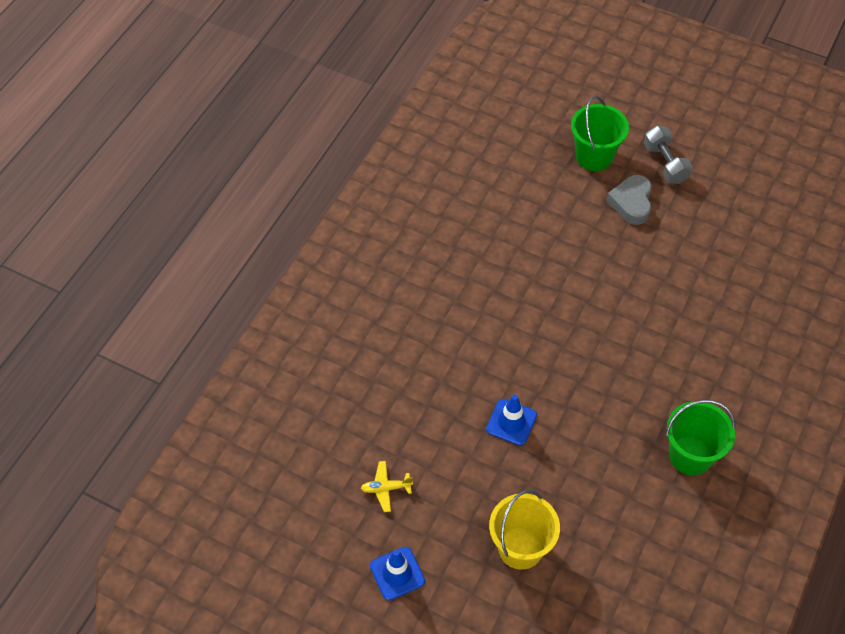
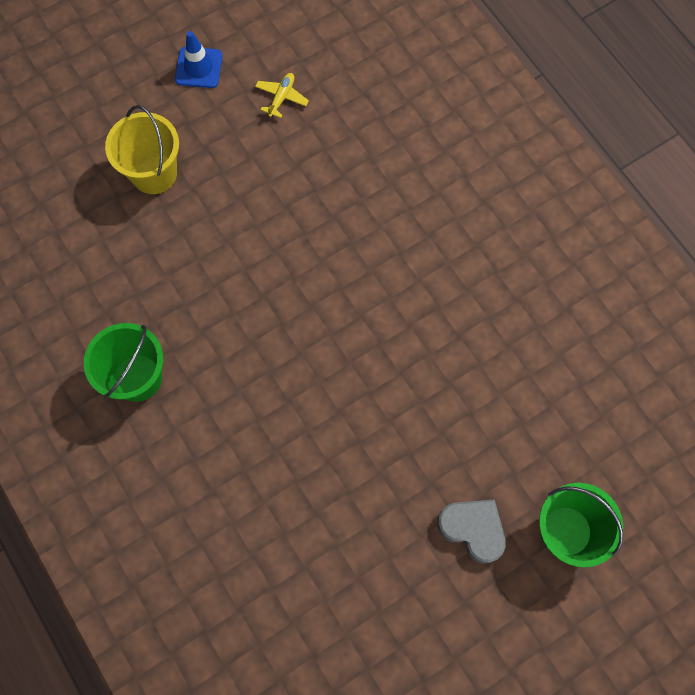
camera: 120 degrees right, 15 degrees up
blue traffic cone [486,394,537,446] -> none
grey dumbbell [644,126,693,184] -> none

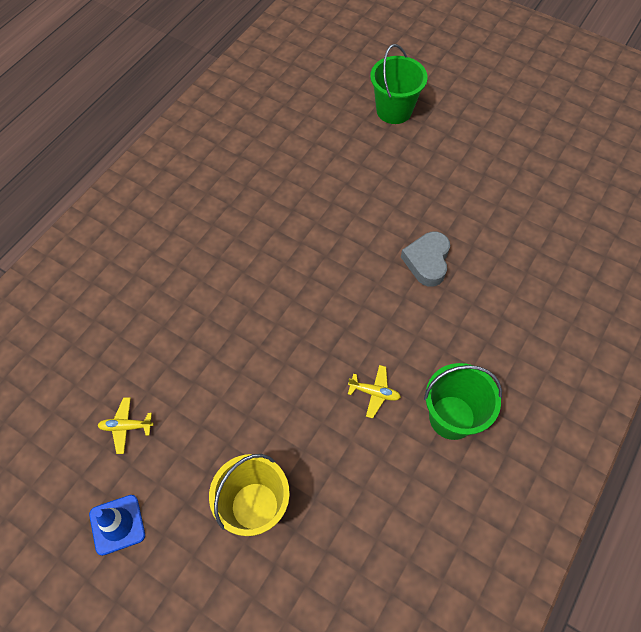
camera: 115 degrees left, 10 degrees down
grey heart [437,499,506,564] -> grey heart moved to [401,232,450,287]
none -> yellow plane [348,365,401,418]

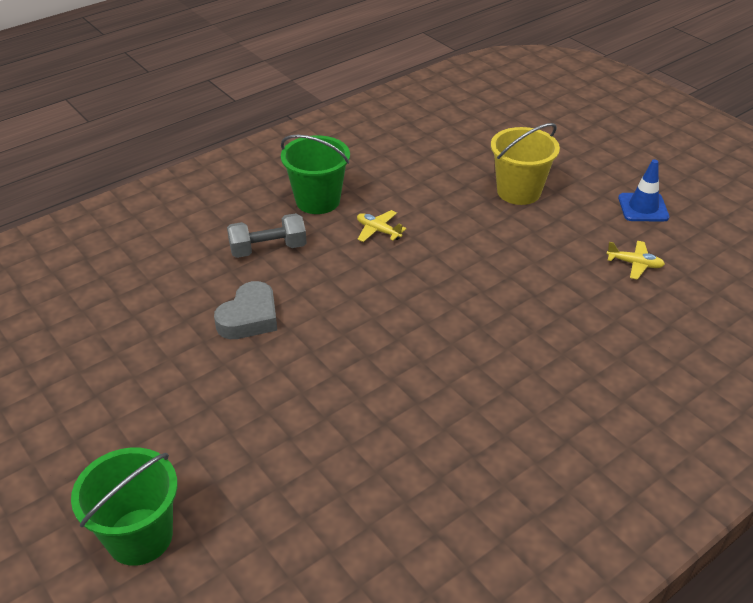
camera: 160 degrees left, 20 degrees down
none -> grey dumbbell [227,213,307,258]

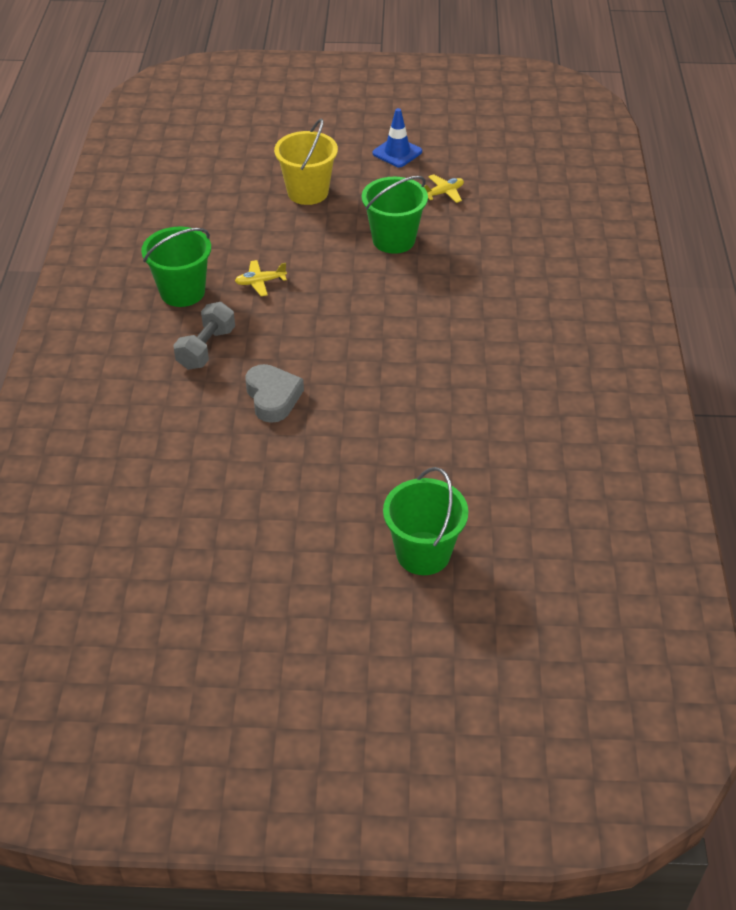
camera: 50 degrees left, 5 degrees up
none -> green bucket [362,176,428,254]

